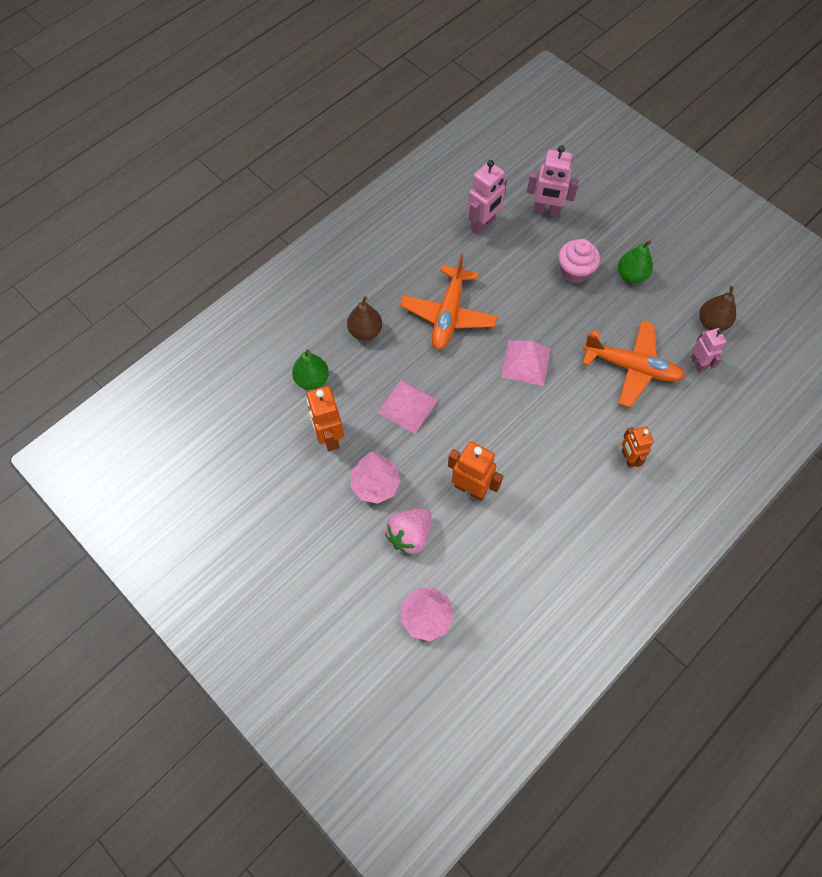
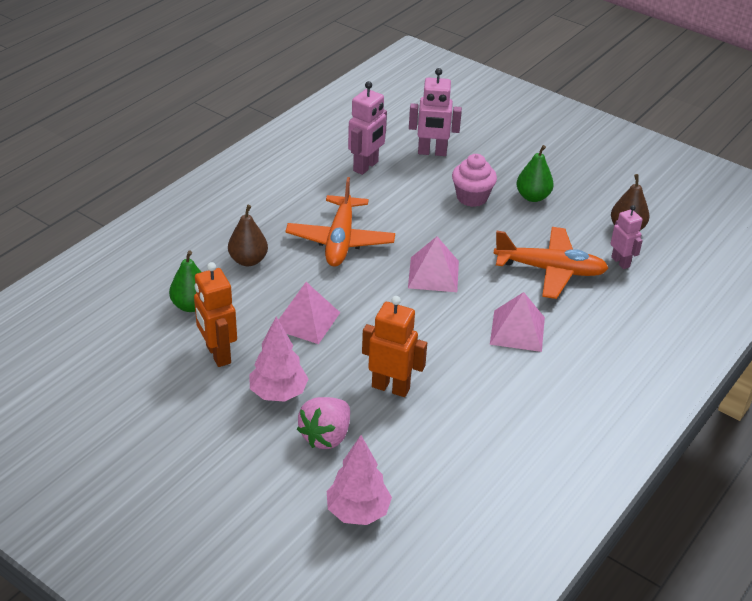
camera: 10 degrees left, 25 degrees down
orange robot [622,426,654,468] -> none
none -> pink pyramid [490,292,545,352]

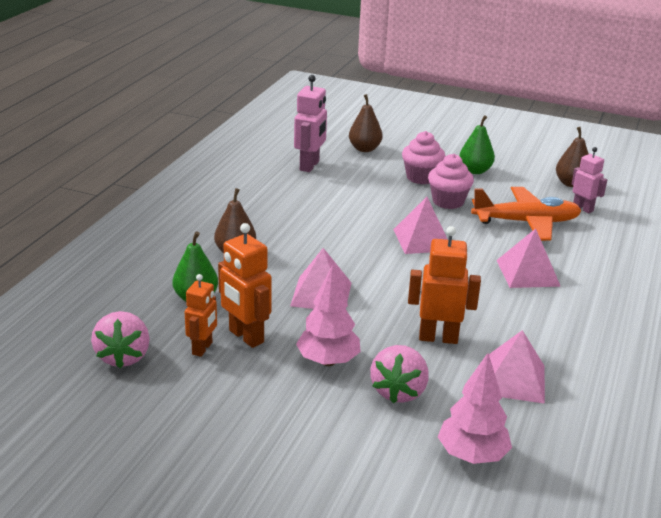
camera: 15 degrees left, 10 degrees down
orange plane [285,177,395,267] -> none
pink robot [409,68,462,156] -> brown pear [349,94,383,152]
none -> pink strawberry [91,311,150,368]
none -> orange robot [185,274,217,357]
none -> pink cupcake [428,154,474,209]
none -> pink pyramid [489,330,545,404]

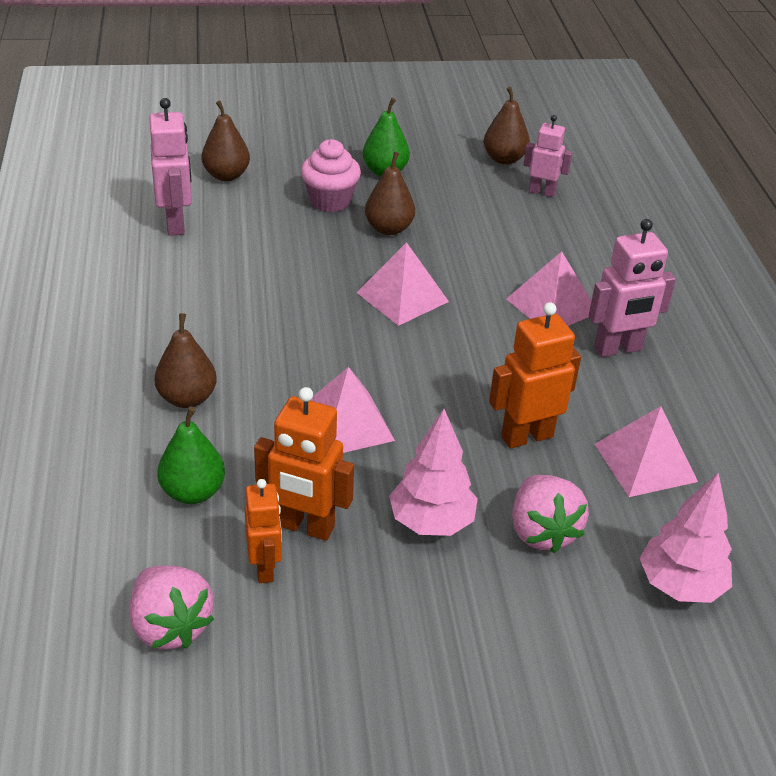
camera: 30 degrees left, 10 degrees up
pink cupcake [428,154,474,209] -> brown pear [365,152,415,235]
orange plane [471,187,581,241] -> none
none -> pink robot [589,219,676,357]

